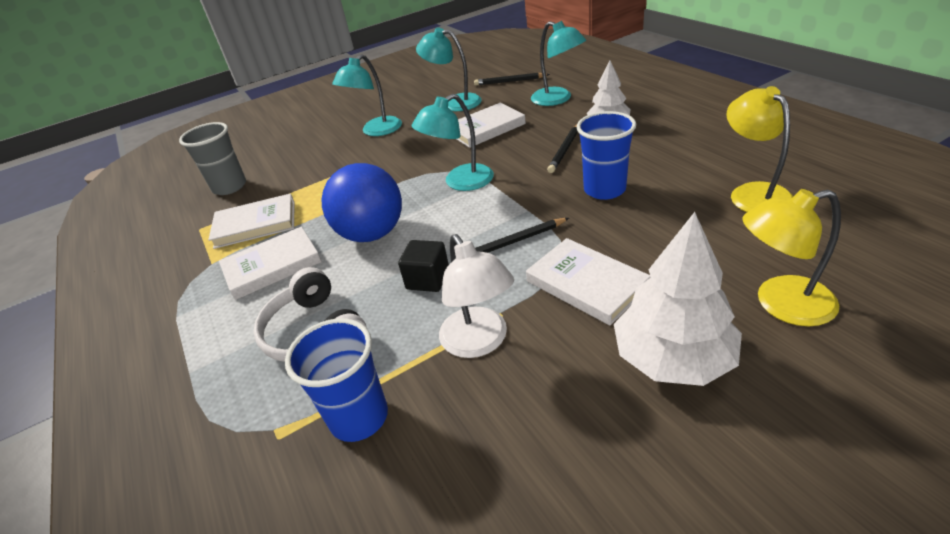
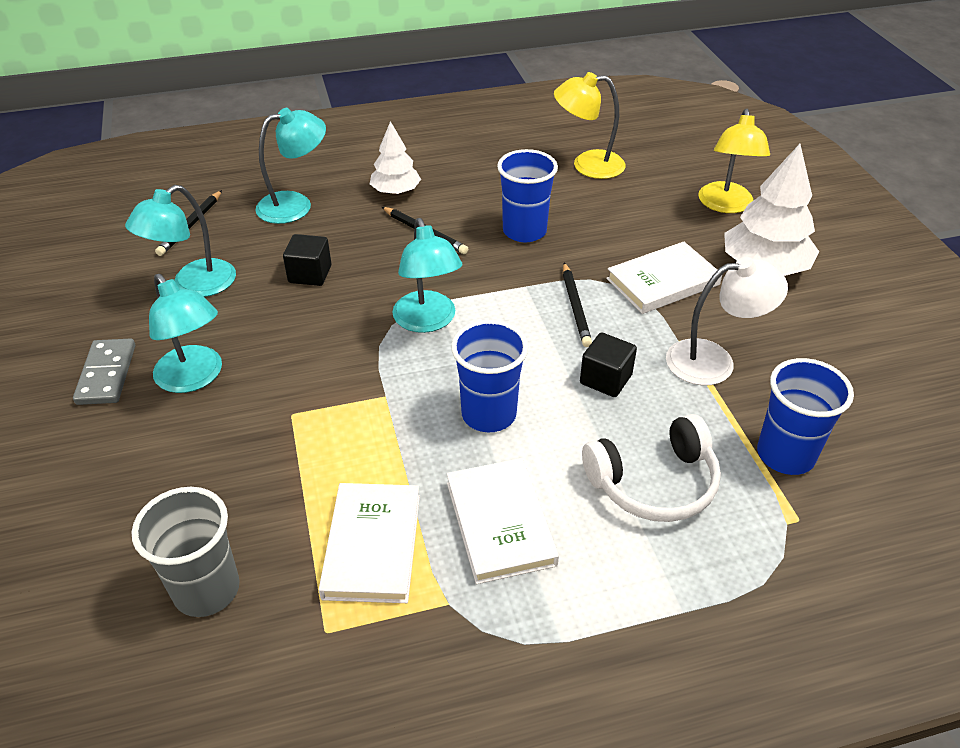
camera: 80 degrees left, 5 degrees up
blue ball [322,163,402,242] -> blue cup [451,320,528,432]
white book [457,103,526,148] -> black cube [283,234,331,286]
none -> grey domino [73,338,135,405]

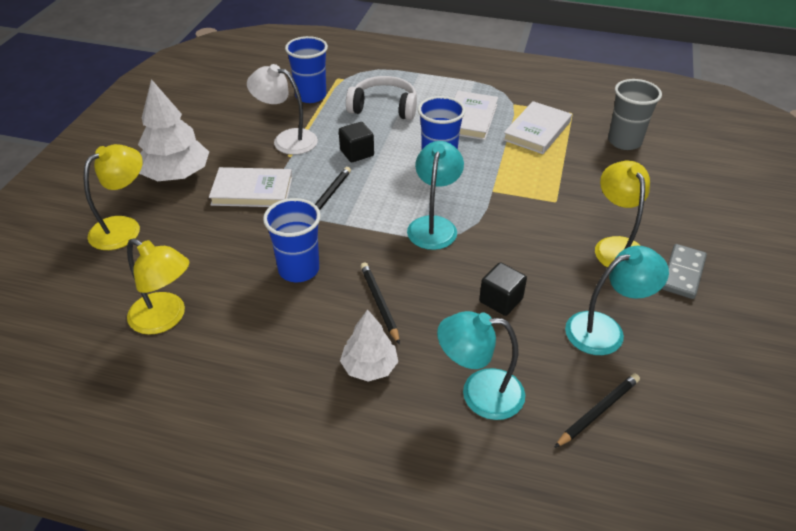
camera: 150 degrees left, 0 degrees up
turquoise lamp [149,274,222,393] -> yellow lamp [595,161,650,268]

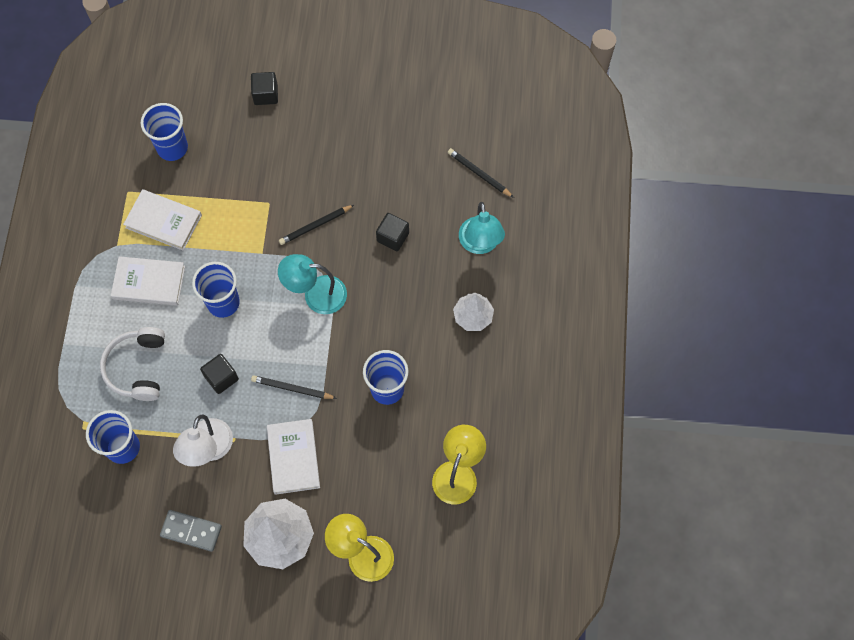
camera: 100 degrees left, 25 degrees up
black pencil [360,262,400,345] -> black pencil moved to [279,205,354,245]
turquoise lamp [565,246,669,355] -> none
yellow lamp [595,161,650,268] -> none
grey cup [608,79,662,150] -> blue cup [141,103,188,161]
grey domino [662,244,707,299] -> grey domino moved to [160,510,222,552]
none -> black cube [251,72,278,105]

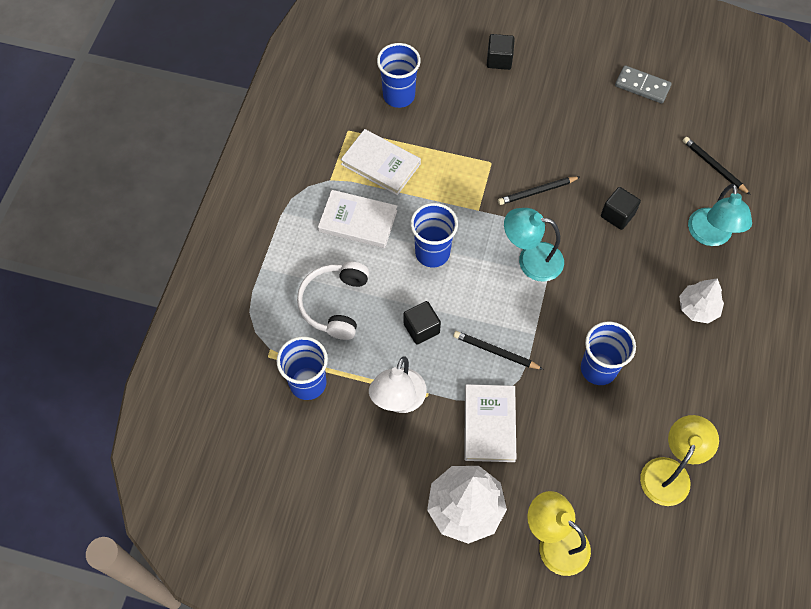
camera: 10 degrees right, 5 degrees down
grey domino [160,510,222,552] -> grey domino moved to [615,65,672,104]

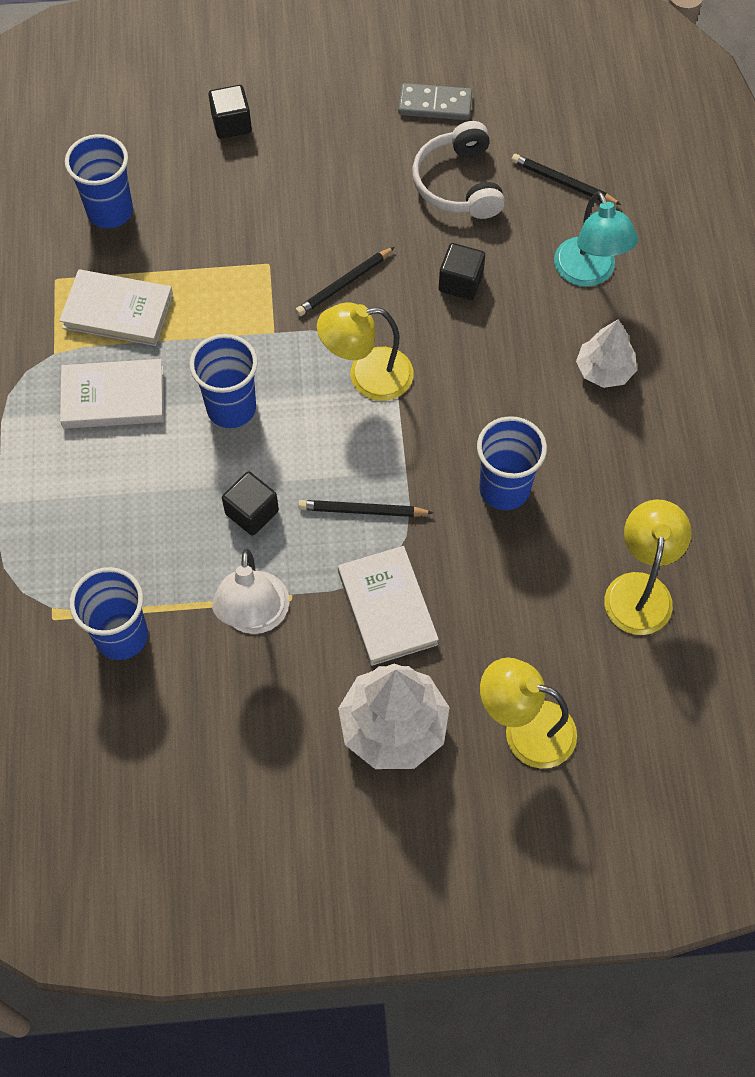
camera: 20 degrees left, 0 degrees up
white headphones [297,262,369,340] -> white headphones moved to [412,121,505,219]
turquoise lamp [504,208,564,282] -> yellow lamp [317,302,414,401]

